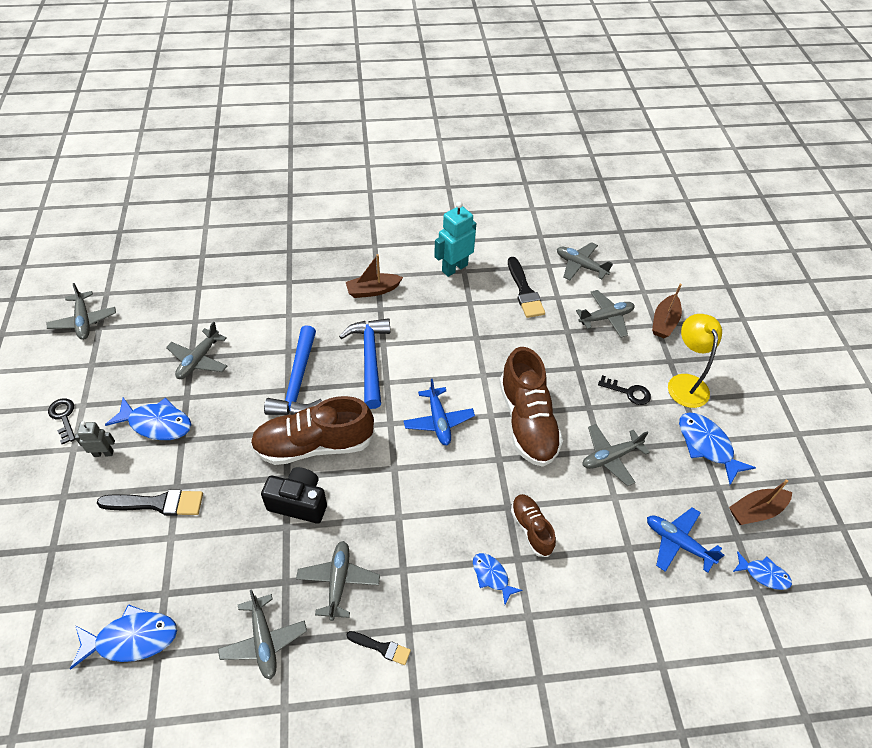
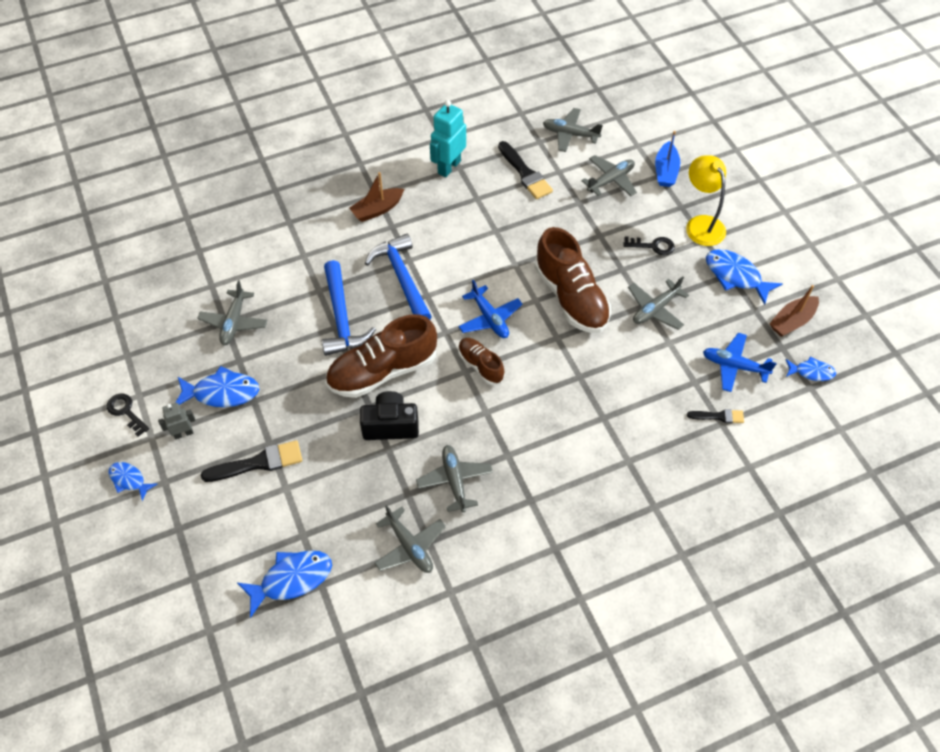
camera: 15 degrees left, 5 degrees up
grey plane [46,283,116,340] -> none
black brush [347,631,411,665] -> black brush moved to [687,409,744,423]
blue fish [473,553,522,604] -> blue fish moved to [108,462,157,501]
brown shoe [511,494,556,557] -> brown shoe moved to [458,338,505,385]
brown boat [652,284,682,338] -> blue boat [655,131,680,187]

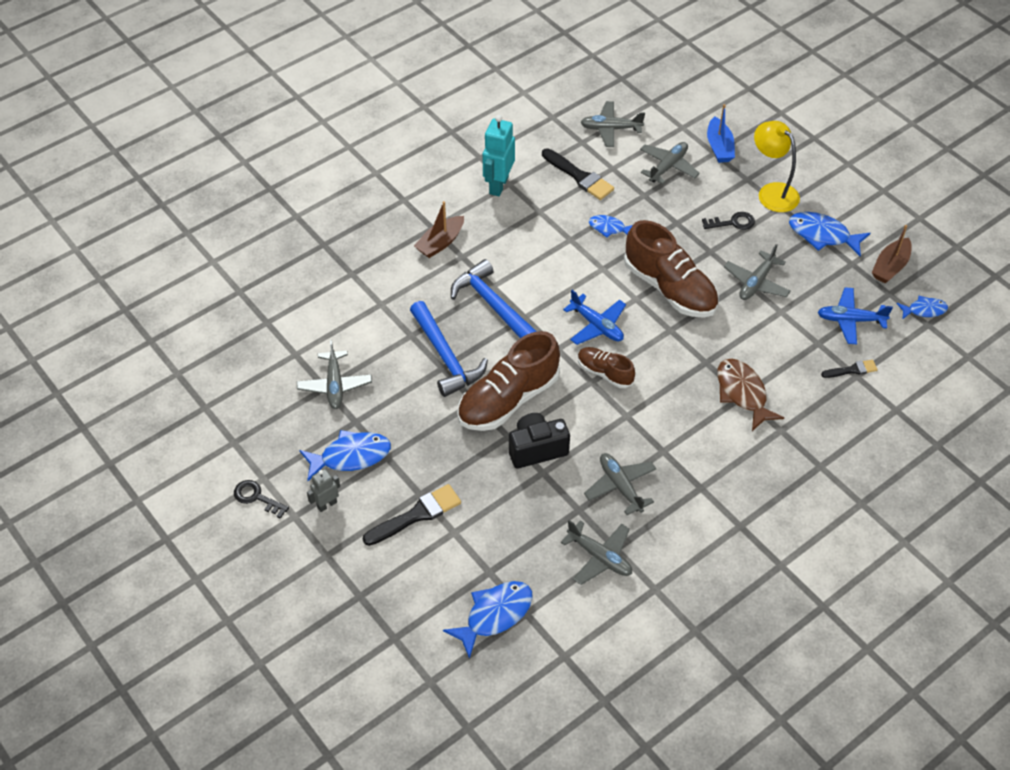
camera: 15 degrees left, 5 degrees down
blue fish [108,462,157,501] -> blue fish moved to [589,215,633,238]
none -> brown fish [717,359,784,431]

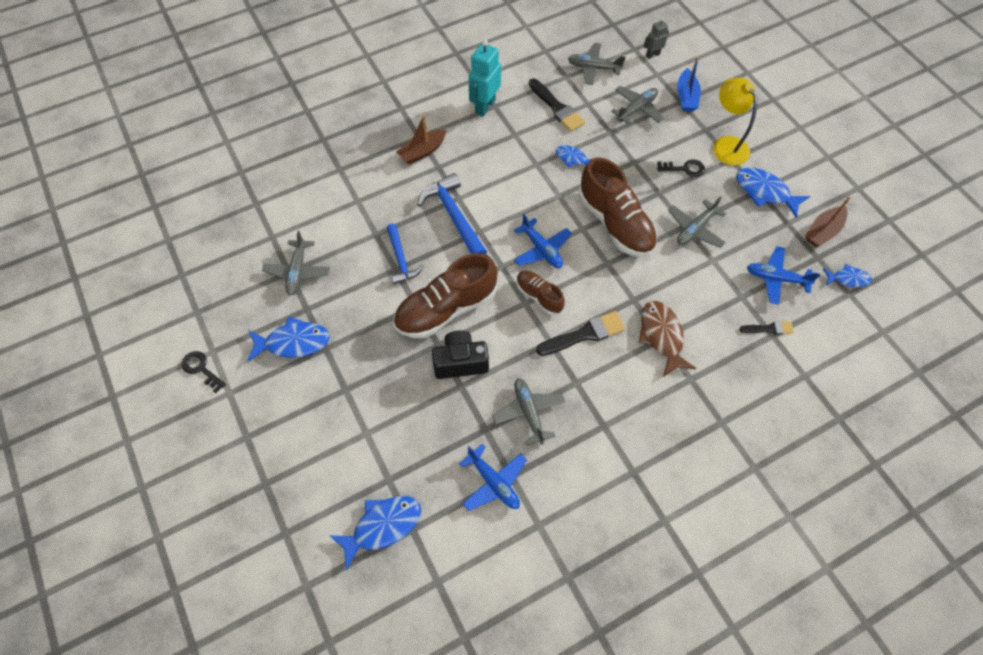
camera: 10 degrees right, 10 degrees up
grey robot [307,469,340,512] -> grey robot moved to [644,18,669,59]
black brush [363,484,461,546] -> black brush moved to [536,311,625,356]
blue hammer [410,301,488,397] -> blue hammer [387,224,423,284], size x0.65
grey plane [561,520,632,585] -> blue plane [459,444,527,511]

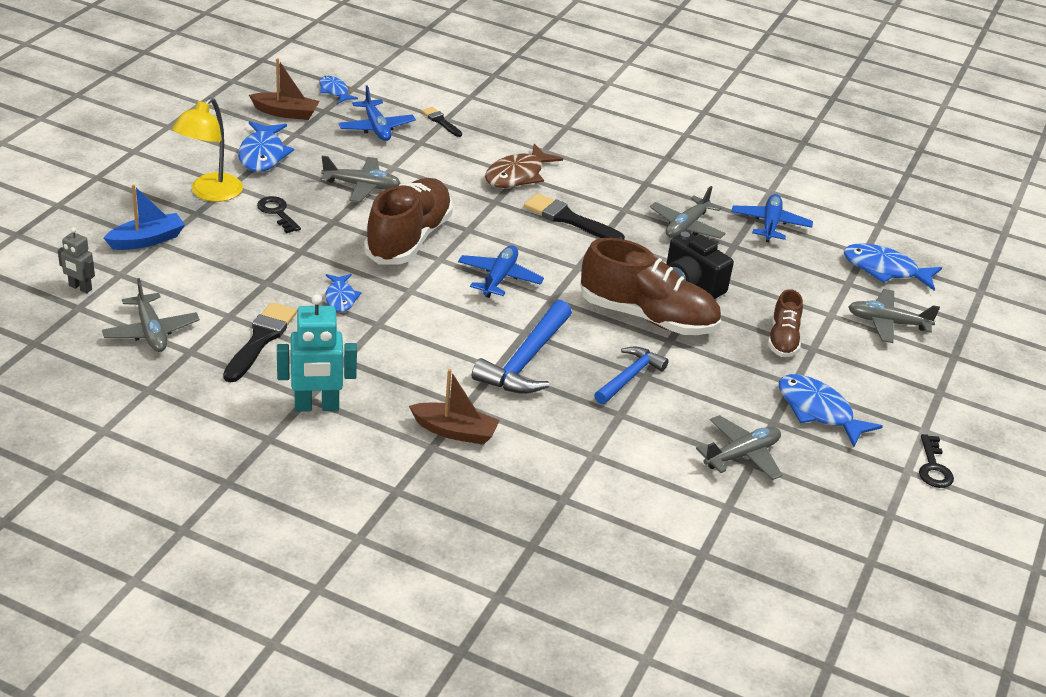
camera: 130 degrees left, 25 degrees down
brown shoe [516,270,565,315] -> brown shoe moved to [768,289,803,357]
grey plane [611,86,664,125] -> grey plane moved to [848,289,940,343]

